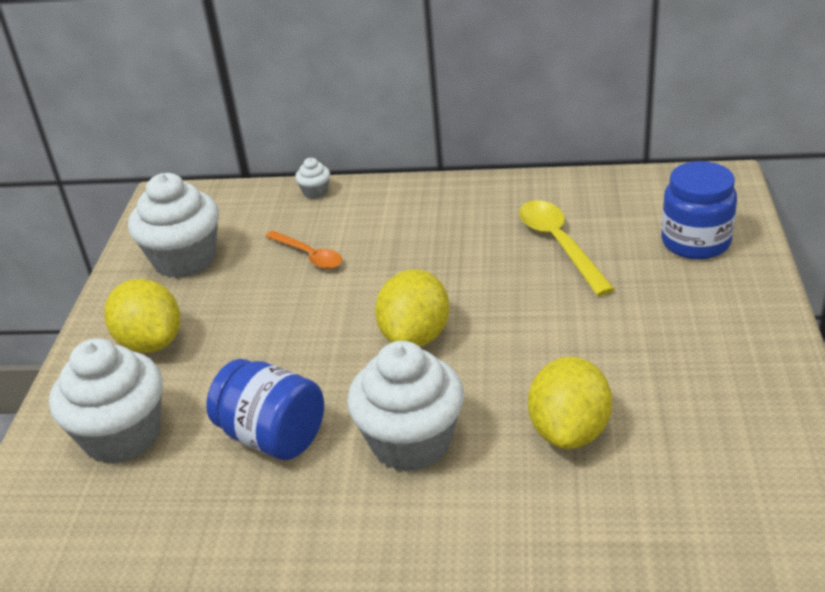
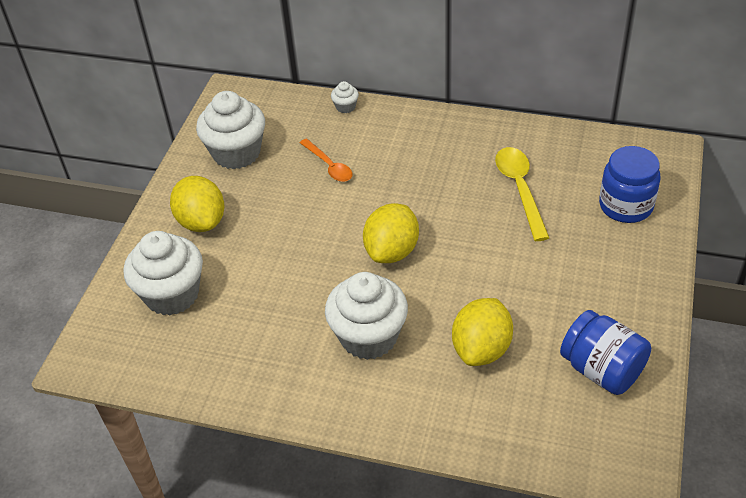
camera: 10 degrees right, 10 degrees up
blue jar [206,359,324,460] -> blue jar moved to [560,310,651,395]

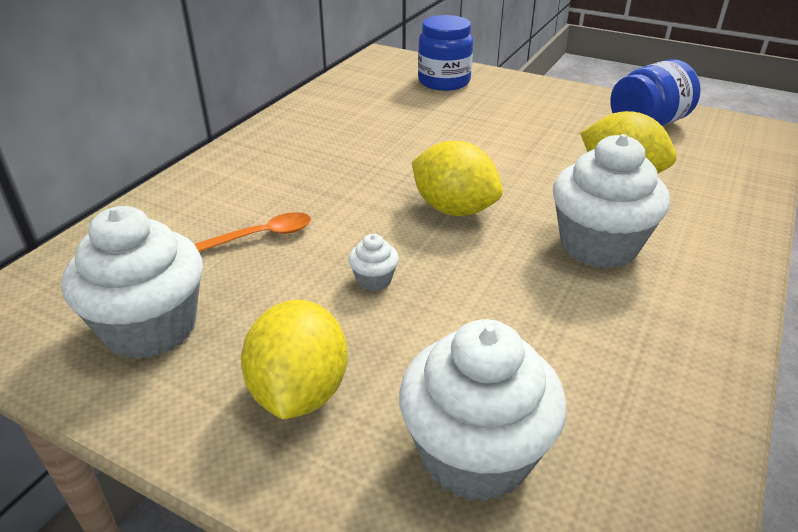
camera: 80 degrees left, 10 degrees down
yellow lemon [170,176,224,232] -> yellow lemon turned 75 degrees counterclockwise [241,300,348,420]
white cupcake [331,81,359,113] -> white cupcake moved to [349,234,399,291]
yellow spoon [495,147,549,241] -> none

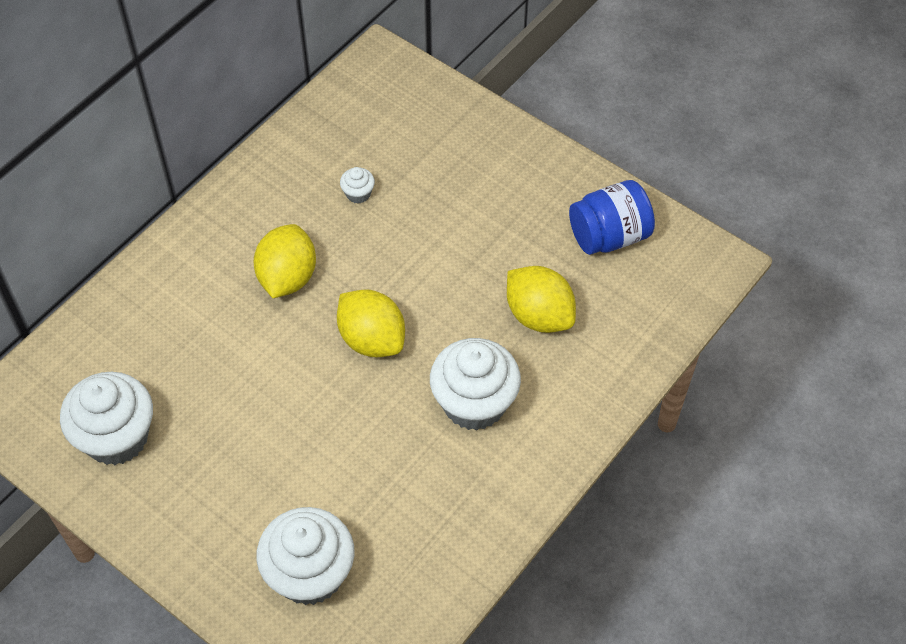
camera: 10 degrees right, 20 degrees up
orange spoon [194,212,311,252] -> none
yellow lemon [241,300,348,420] -> yellow lemon moved to [254,224,316,298]
white cupcake [349,234,399,291] -> white cupcake moved to [340,167,375,204]
blue jar [418,15,473,91] -> none

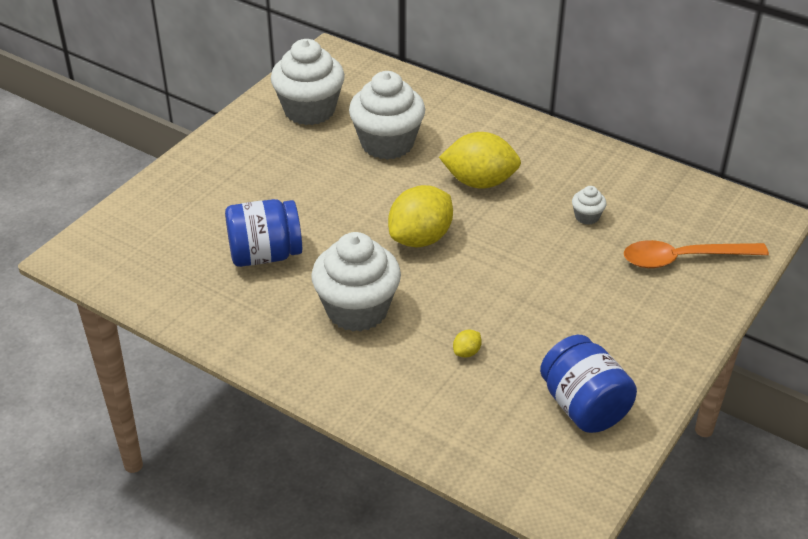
camera: 85 degrees right, 15 degrees down
white cupcake [256,507,355,605] -> white cupcake moved to [349,71,425,160]
yellow lemon [507,266,576,333] -> yellow lemon [453,329,482,358], size x0.41
none -> blue jar [225,199,302,267]
none -> orange spoon [624,240,769,268]

